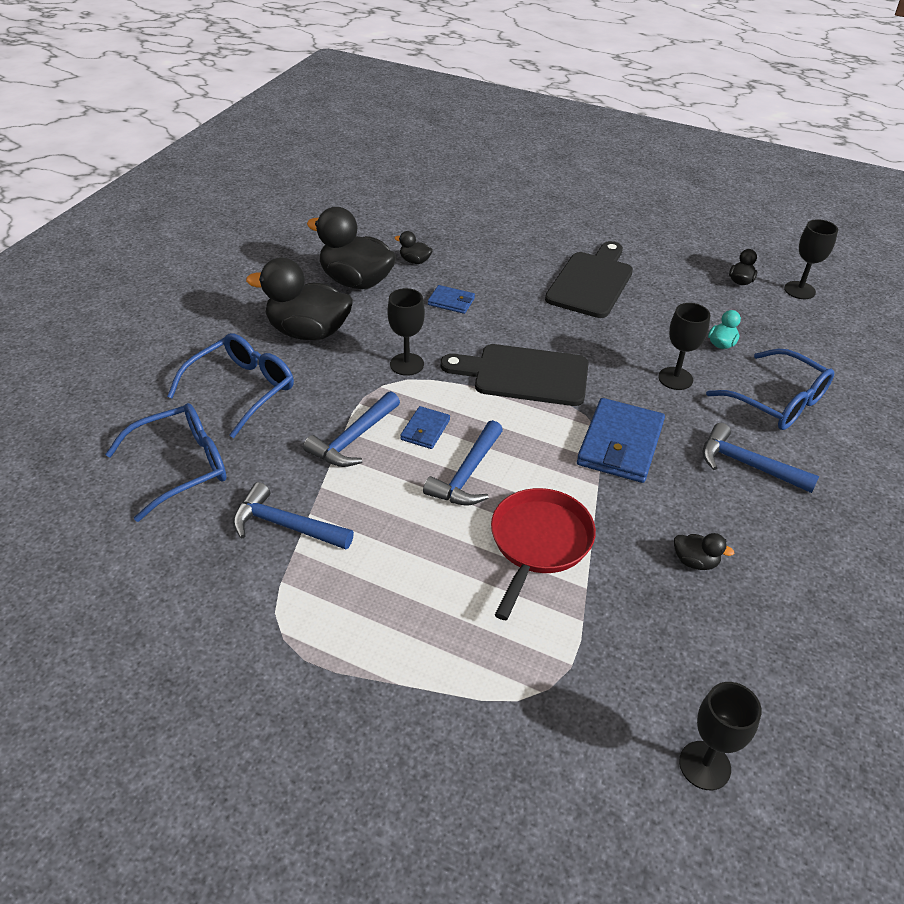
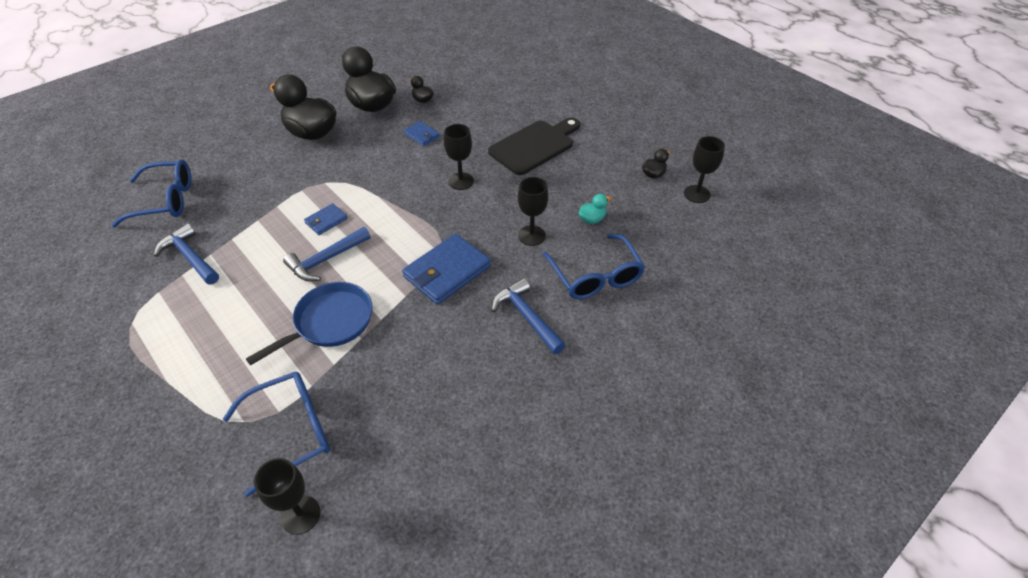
camera: 25 degrees right, 5 degrees up
blue glasses [167,333,294,438] -> blue glasses moved to [223,372,330,497]
blue hammer [303,391,400,467] -> none
black goblet [387,288,425,376] -> black goblet moved to [444,124,474,190]
black cutting board [440,344,589,406] -> none
red pan [491,488,596,620] -> blue pan [246,282,372,365]
black duck [674,533,734,570] -> none

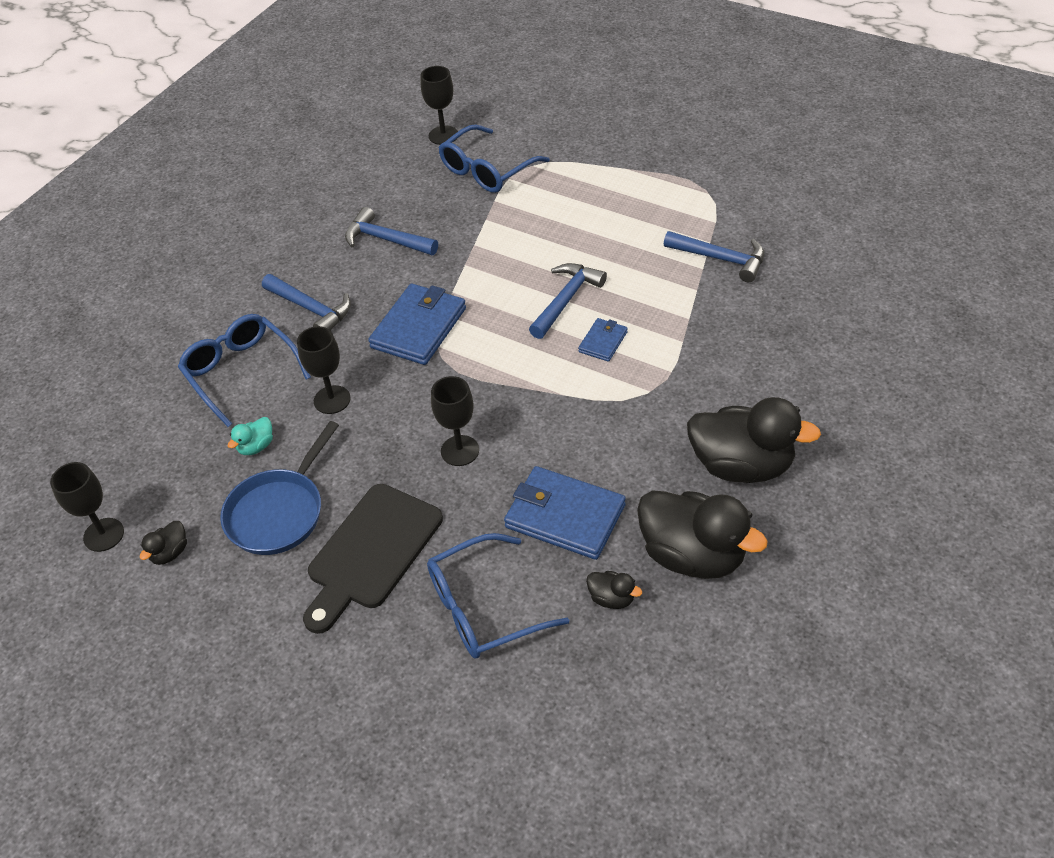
camera: 165 degrees right, 0 degrees up
blue glasses [111,160,191,227] -> blue glasses moved to [427,533,569,659]
blue pan [246,282,372,365] -> blue pan moved to [220,421,339,555]
blue wallet [403,121,440,146] -> blue wallet [504,466,626,560], size x1.94
none -> blue hammer [345,207,438,255]

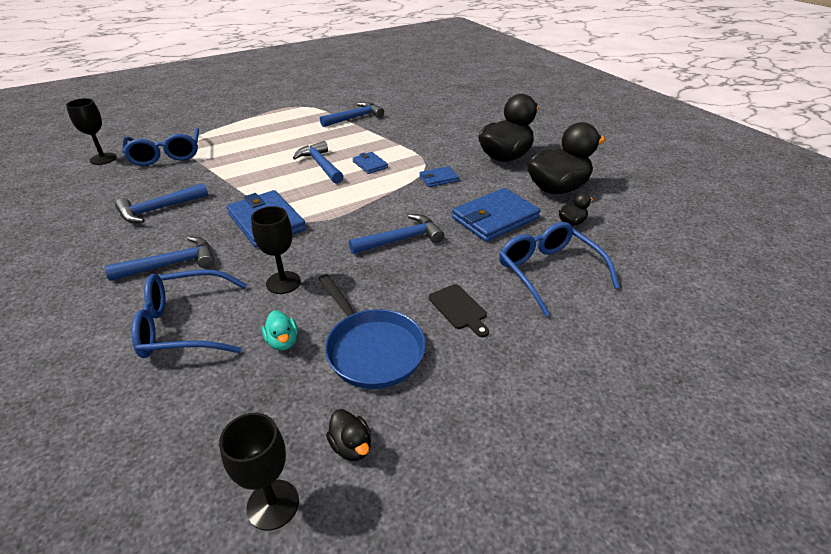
camera: 65 degrees left, 10 degrees down
black cutting board [303,484,443,634] -> black cutting board [429,284,489,337], size x0.49
blue glasses [427,533,569,659] -> blue glasses turned 150 degrees clockwise [499,222,620,316]
black goblet [431,376,479,466] -> blue hammer [349,214,444,254]
none -> blue wallet [420,166,459,187]

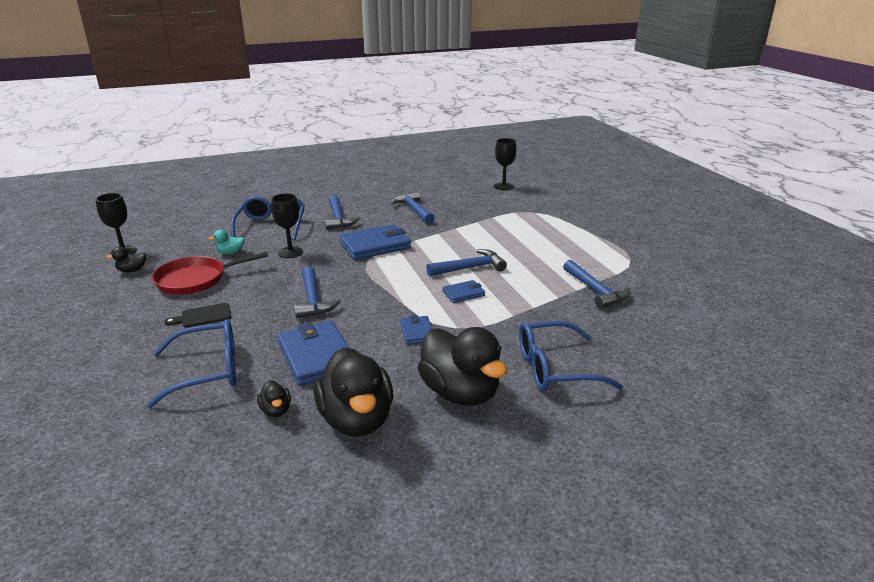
camera: 100 degrees right, 10 degrees down
blue glasses [122,128,199,166] -> blue glasses moved to [519,321,623,391]
blue pan [319,274,426,389] -> red pan [152,252,268,295]

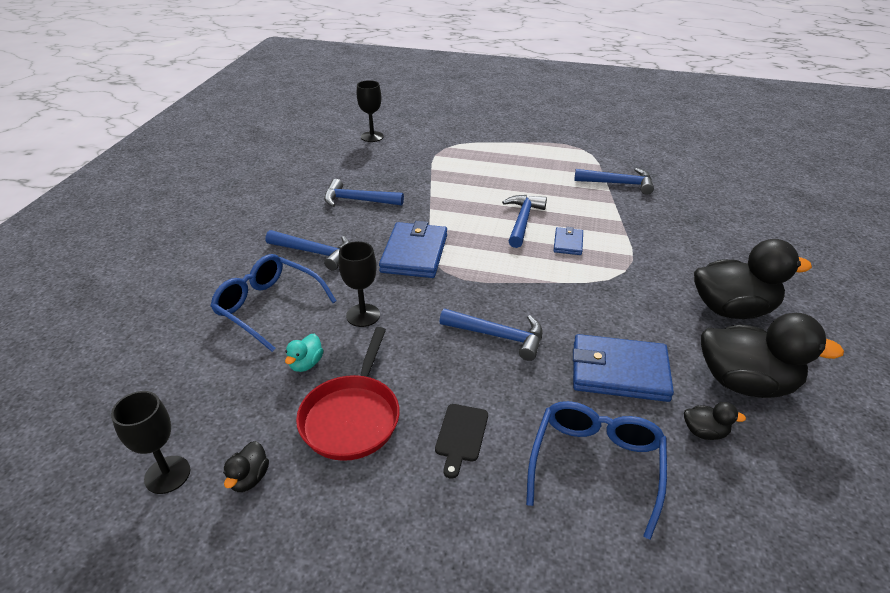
camera: 55 degrees left, 10 degrees up
blue wallet [400,315,432,344] -> none
blue glasses [519,321,623,391] -> none

